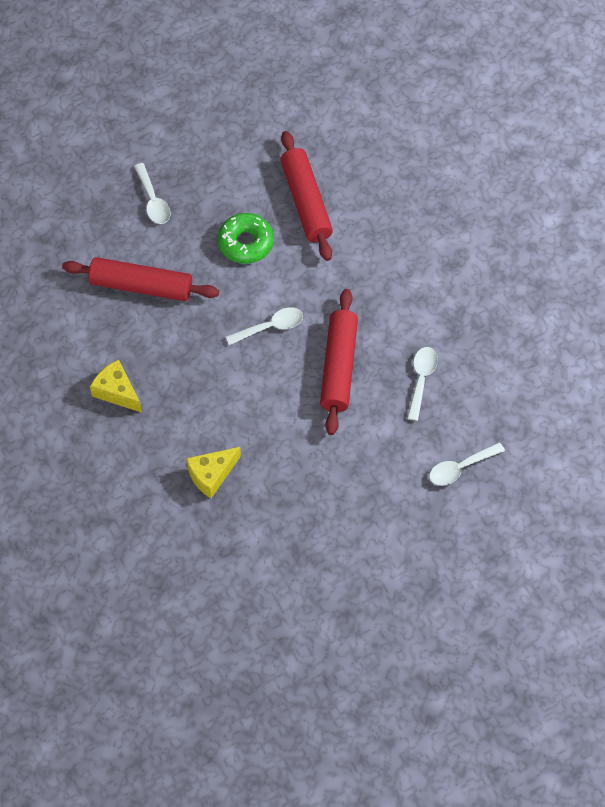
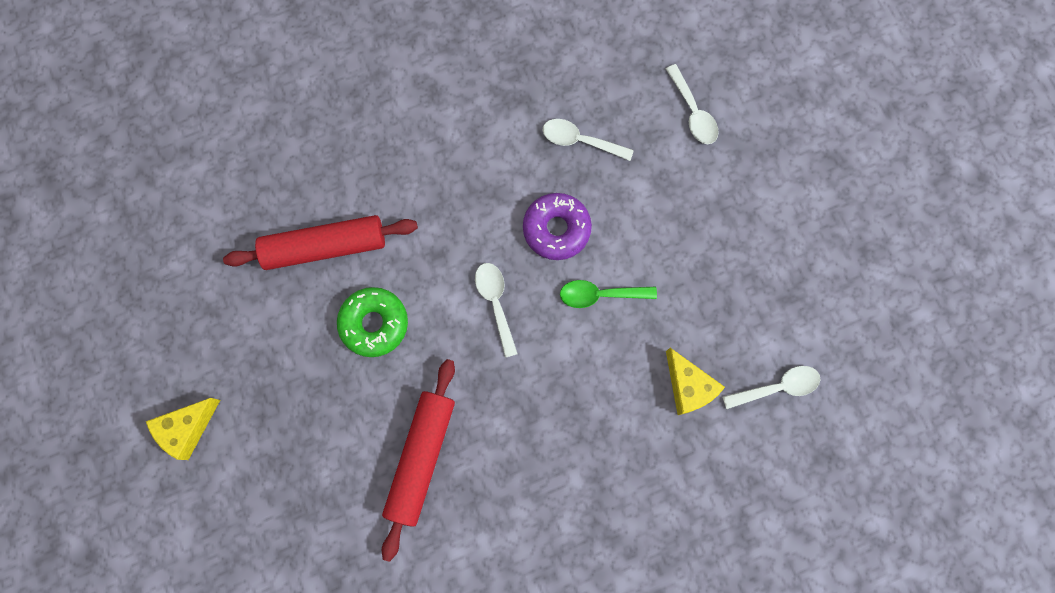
camera: 85 degrees left, 15 degrees up
yellow cheese [90,359,142,413] -> yellow cheese moved to [146,398,220,460]
white spoon [134,163,170,224] -> white spoon moved to [722,366,820,409]
red rolling pin [320,289,358,435] -> purple donut [523,193,592,260]
none -> green spoon [560,280,657,308]

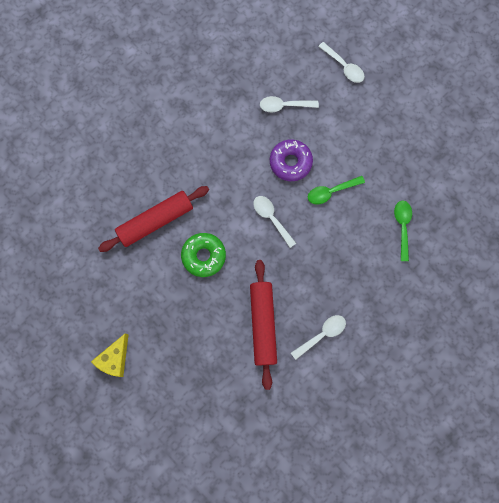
camera: 20 degrees left, 0 degrees up
yellow cheese [666,348,725,415] -> green spoon [394,200,412,261]
white spoon [722,366,820,409] -> white spoon moved to [291,315,346,360]

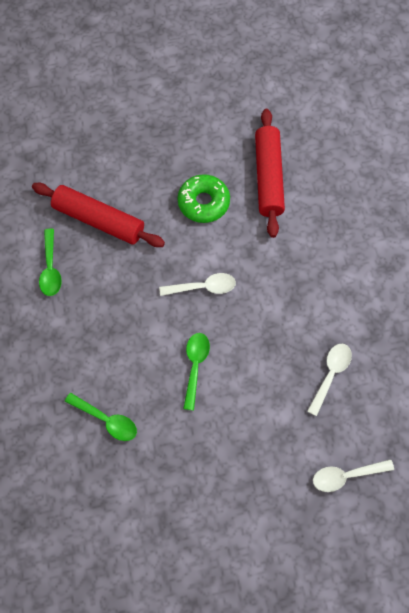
camera: 120 degrees right, 10 degrees down
yellow cheese [91,333,129,377] -> none
purple donut [270,139,313,181] -> none
white spoon [291,315,346,360] -> green spoon [39,229,62,296]

